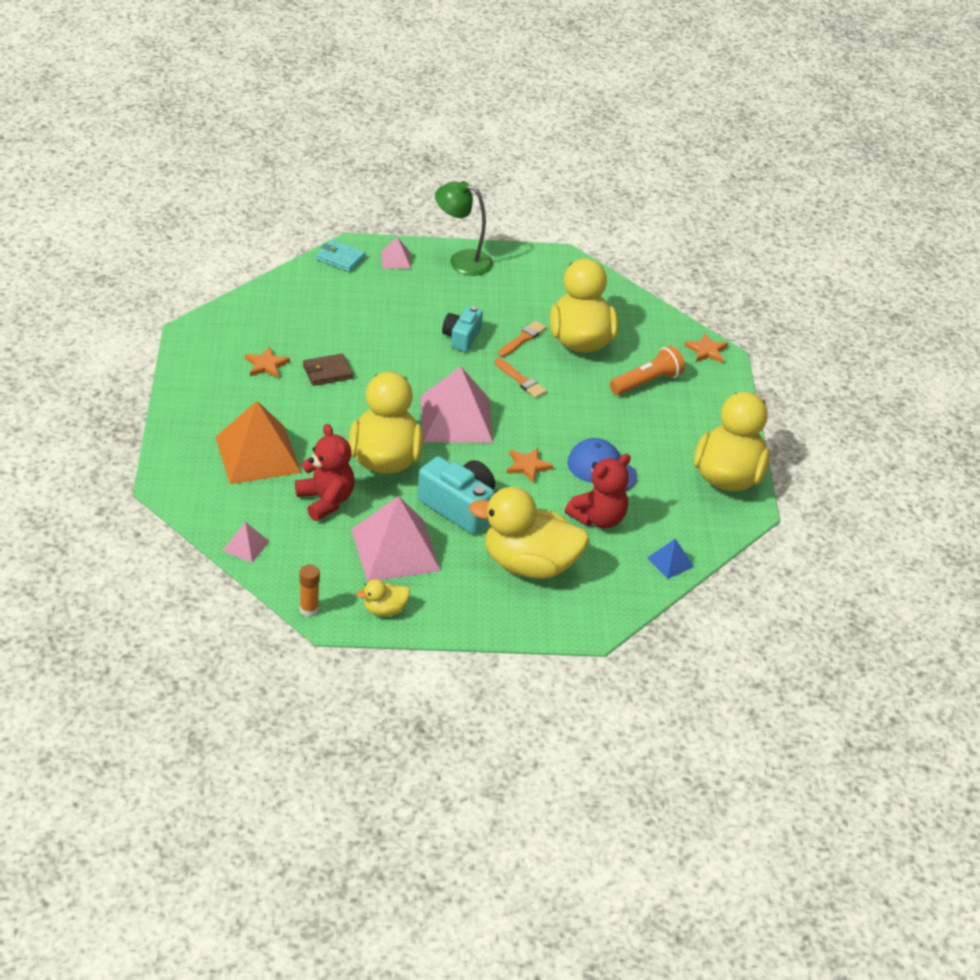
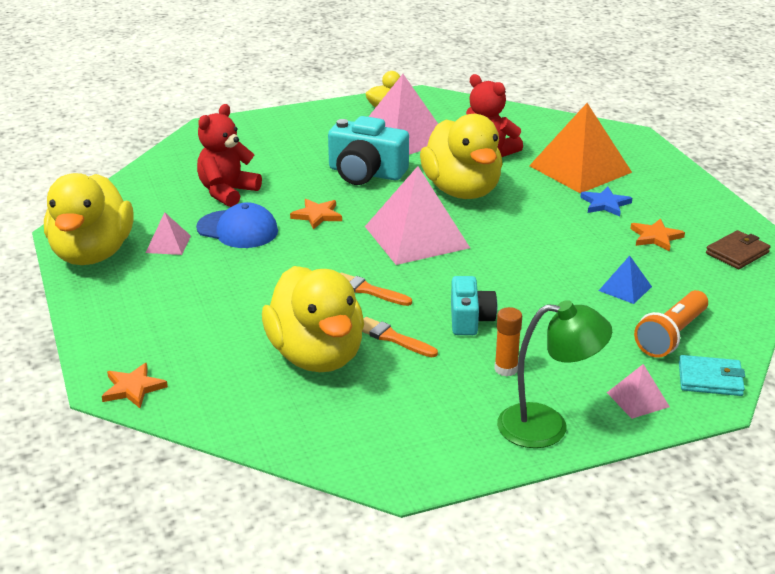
camera: 165 degrees right, 10 degrees down
pink pyramid [222,522,270,563] -> pink pyramid moved to [146,212,191,255]
orange glue stick [299,564,320,617] -> orange glue stick moved to [494,307,522,376]
brown wallet [303,353,353,386] -> brown wallet moved to [706,230,770,269]
yellow duck [469,487,589,579] -> none
orange brush [498,321,546,357] -> orange brush turned 105 degrees clockwise [362,317,438,357]
orange flashlight [610,346,685,395] -> orange flashlight moved to [634,290,708,358]
blue pyramid [647,538,694,579] -> blue pyramid moved to [599,256,652,304]
none -> blue star [580,187,632,216]

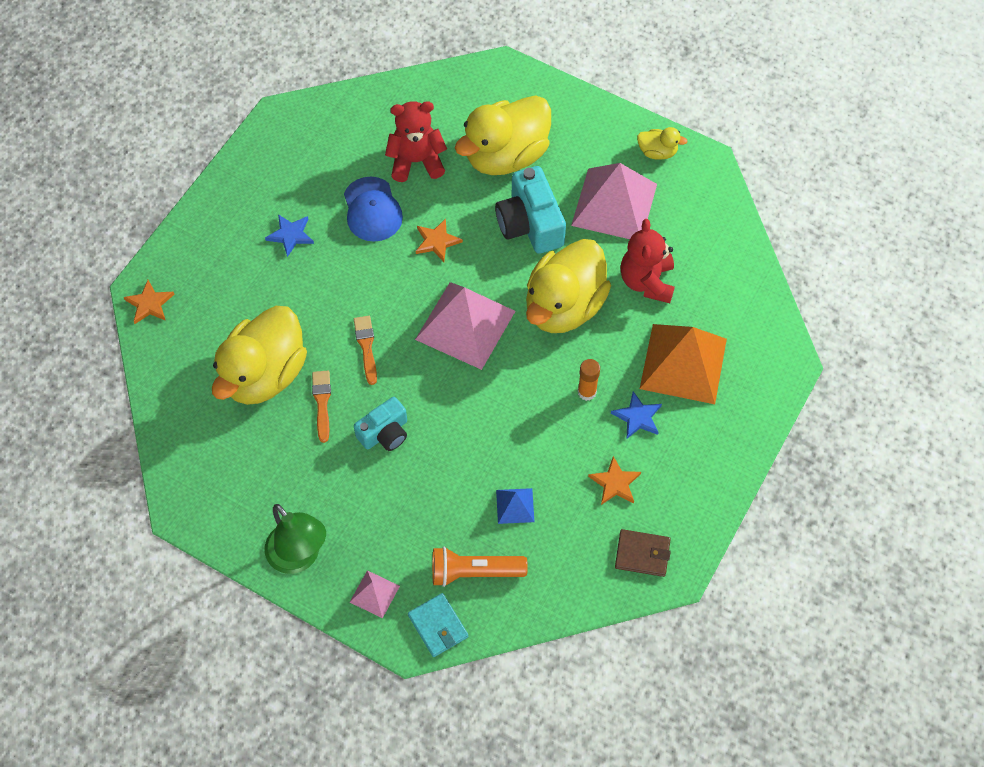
camera: 50 degrees right, 30 degrees up
yellow duck [44,173,134,265] -> yellow duck moved to [455,95,551,175]
pink pyramid [146,212,191,255] -> none
orange glue stick [494,307,522,376] -> orange glue stick moved to [578,359,600,401]
none -> blue star [265,214,314,257]

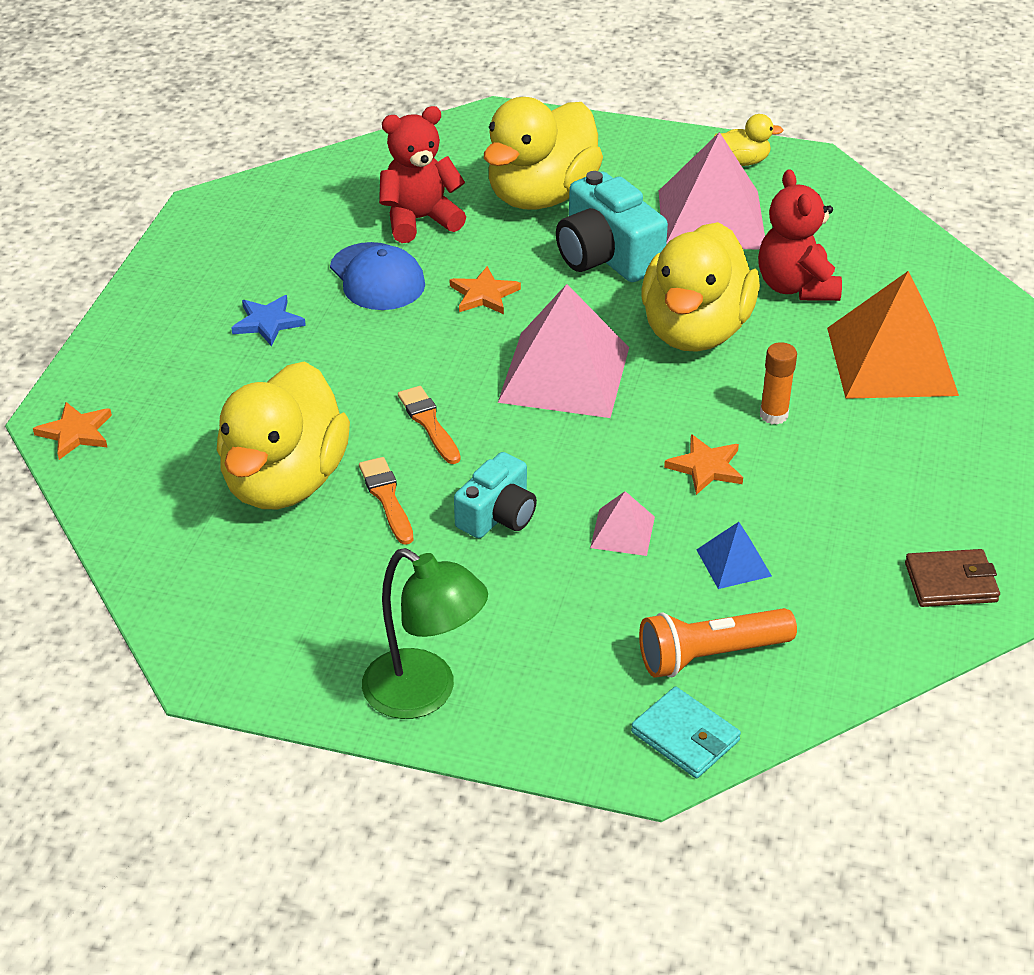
camera: 15 degrees left, 20 degrees down
pink pyramid [350,570,400,618] -> pink pyramid moved to [590,491,655,556]
orange star [588,456,641,505] -> orange star moved to [664,434,743,495]
blue star [611,391,662,439] -> none

